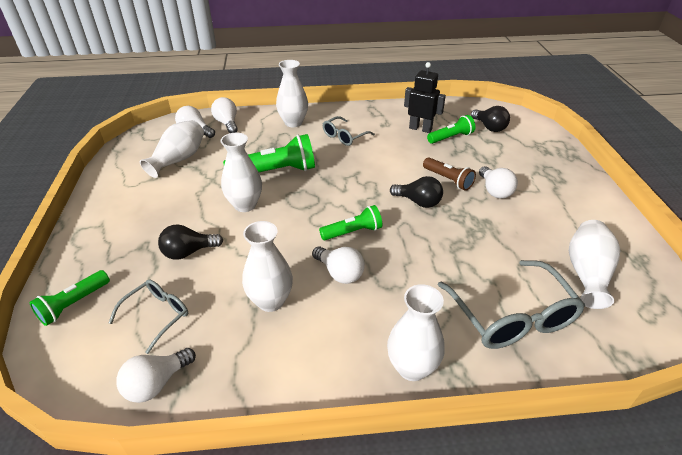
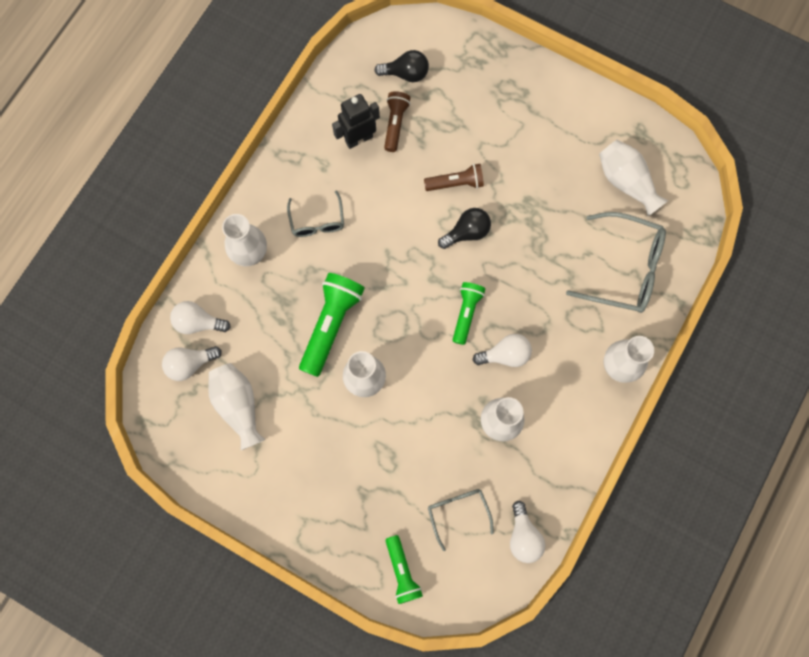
camera: 55 degrees left, 35 degrees up
black light bulb [158,224,223,260] -> none
green flashlight [427,115,475,144] -> brown flashlight [384,91,411,152]
white light bulb [479,166,518,199] -> none

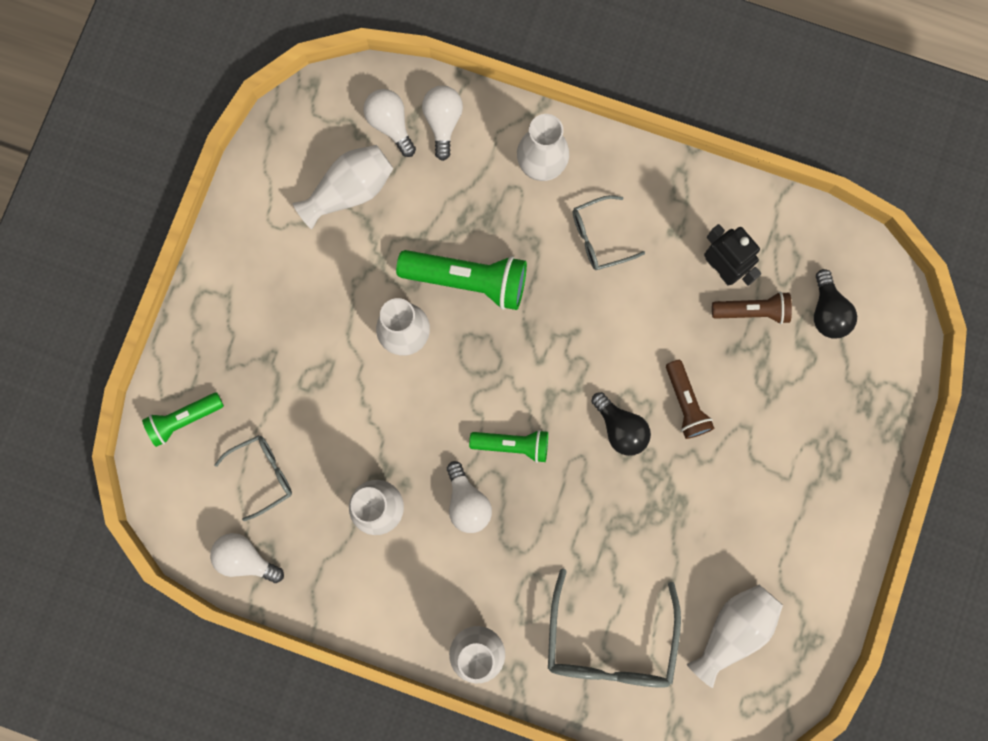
camera: 80 degrees right, 5 degrees up
white light bulb [510,501,545,563] -> white light bulb turned 45 degrees clockwise [210,533,284,583]

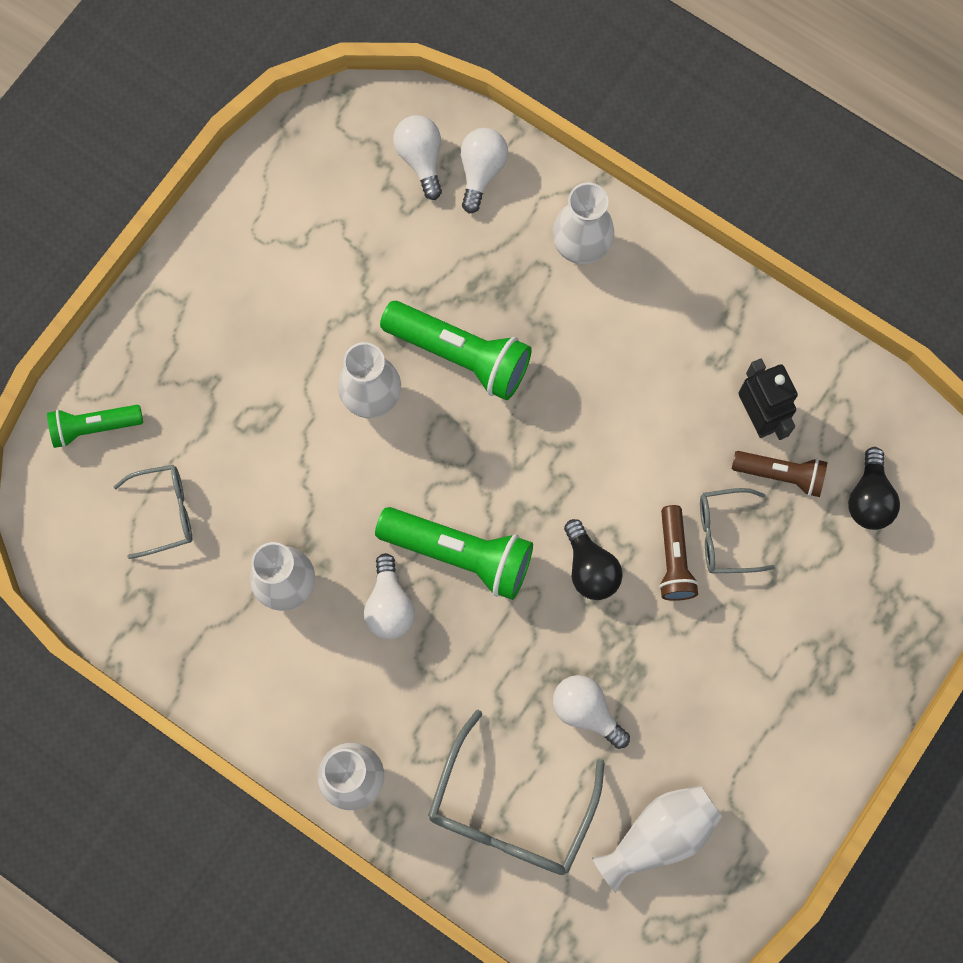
camera: 15 degrees right, 5 degrees down
white light bulb [210,533,284,583] -> white light bulb moved to [553,675,630,749]
white vase [292,145,393,230] -> none
green flashlight [469,430,548,463] -> green flashlight [375,507,533,600], size x1.65
grey glasses [573,195,645,270] -> grey glasses moved to [700,488,775,573]

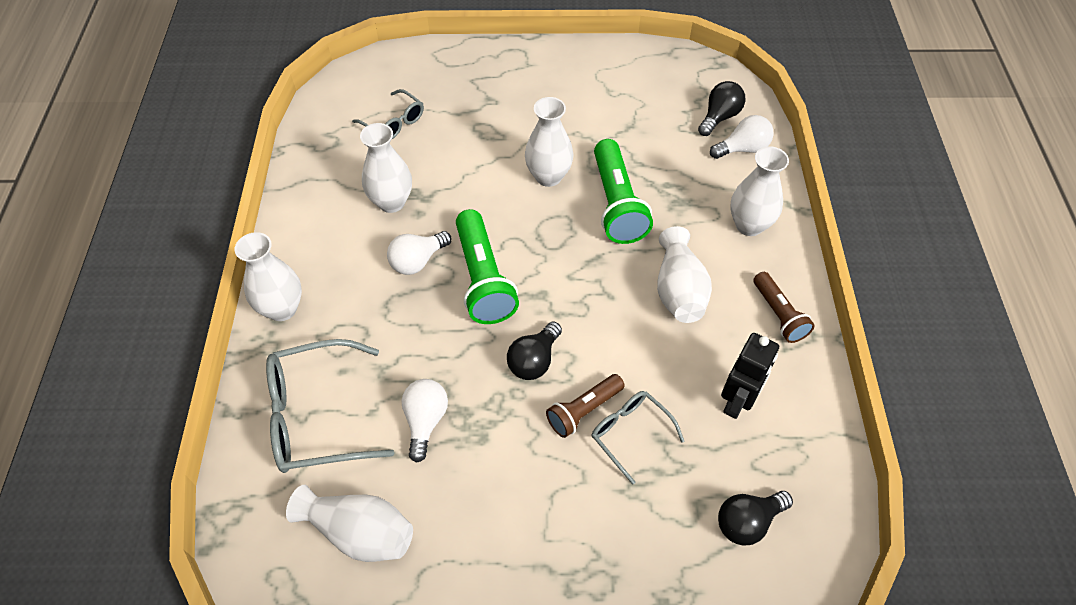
camera: 55 degrees right, 20 degrees down
green flashlight [47,405,143,448] -> none
white light bulb [393,115,442,200] -> black light bulb [698,81,745,136]
brown flashlight [732,451,827,497] -> brown flashlight moved to [753,272,815,343]
none -> white vase [657,226,712,323]

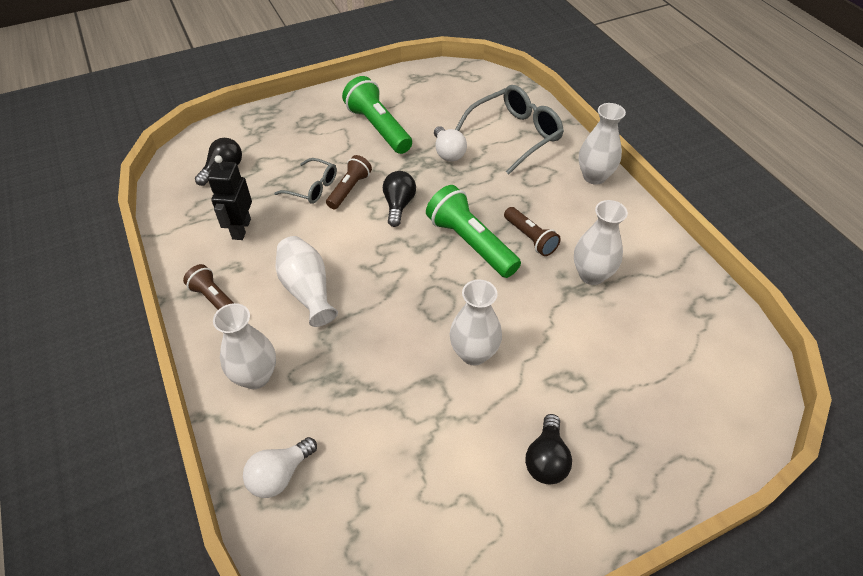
camera: 155 degrees right, 5 degrees down
white vase [286,485,413,562] -> none
grey glasses [352,89,424,139] -> none
white light bulb [387,231,451,275] -> brown flashlight [504,207,561,256]
green flashlight [594,139,653,244] -> green flashlight moved to [342,76,412,154]
black light bulb [698,81,745,136] -> black light bulb moved to [525,414,572,484]

